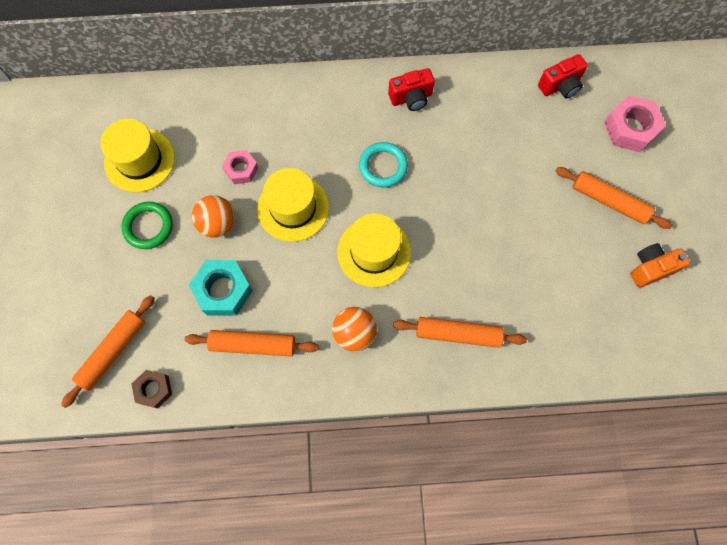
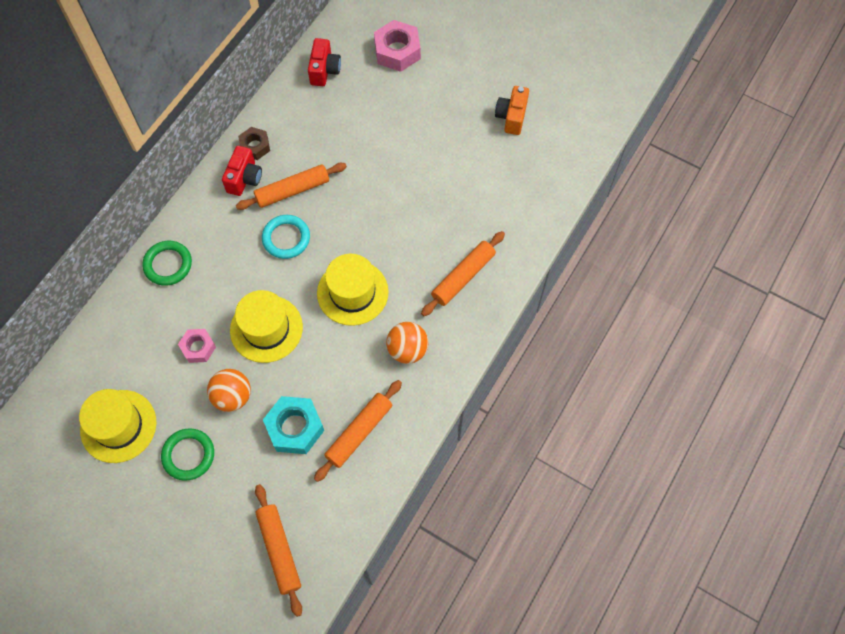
camera: 55 degrees left, 5 degrees down
brown nut [132,370,172,408] -> brown nut moved to [238,127,270,160]
orange rolling pin [556,167,673,229] -> orange rolling pin moved to [236,163,347,210]
none -> green ring [142,241,192,286]

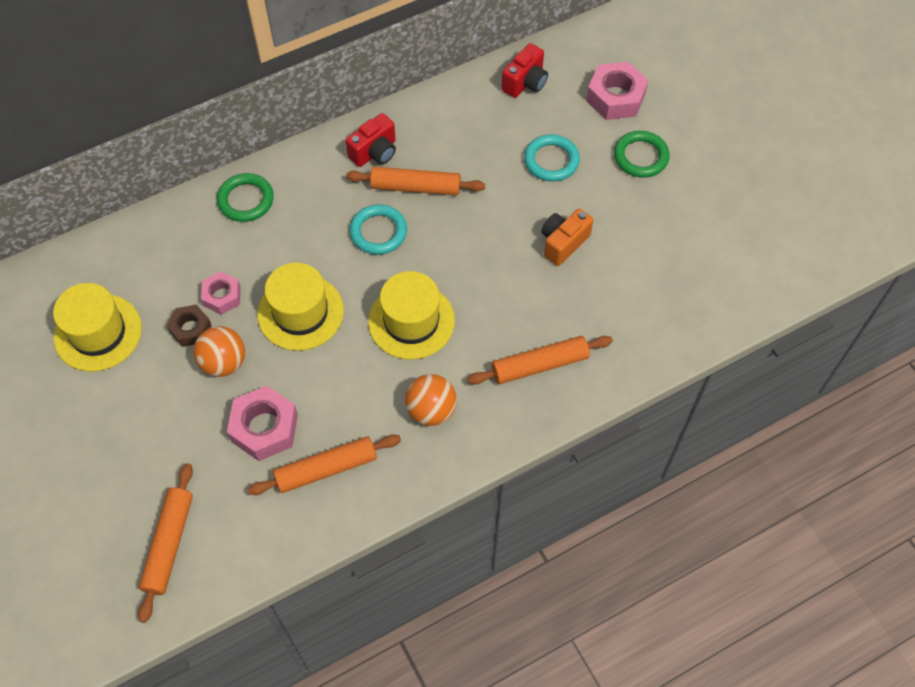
camera: 30 degrees right, 5 degrees down
green ring [161,428,214,481] -> green ring moved to [614,131,670,178]
brown nut [238,127,270,160] -> brown nut moved to [167,305,212,347]
turquoise nut [263,396,324,454] -> pink nut [227,386,298,461]
orange camera [495,86,529,135] -> orange camera moved to [541,208,593,266]
none -> turquoise ring [524,134,580,182]

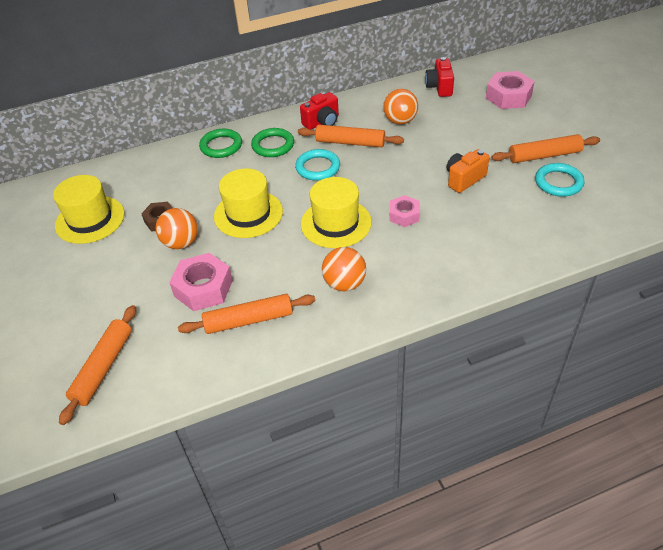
camera: 10 degrees right, 15 degrees down
pink nut [201,271,241,315] -> pink nut moved to [390,195,420,227]
orange rolling pin [468,336,613,385] -> orange rolling pin moved to [491,134,600,163]
red camera [501,43,548,98] -> red camera turned 135 degrees clockwise [425,57,454,97]
turquoise ring [524,134,580,182] -> turquoise ring moved to [535,163,584,197]
green ring [614,131,670,178] -> green ring moved to [251,128,294,157]
none -> orange ball [383,89,418,124]

